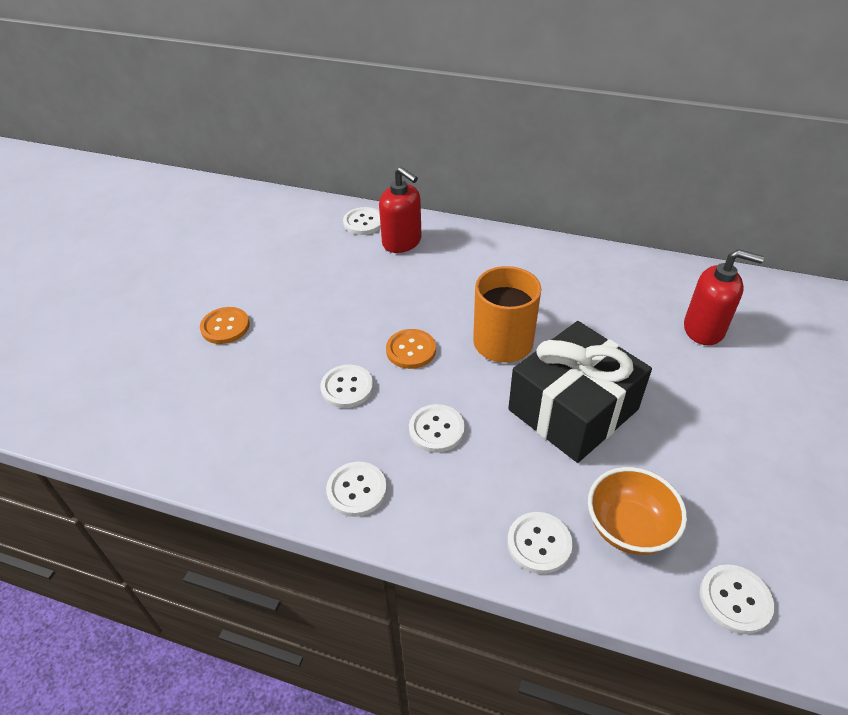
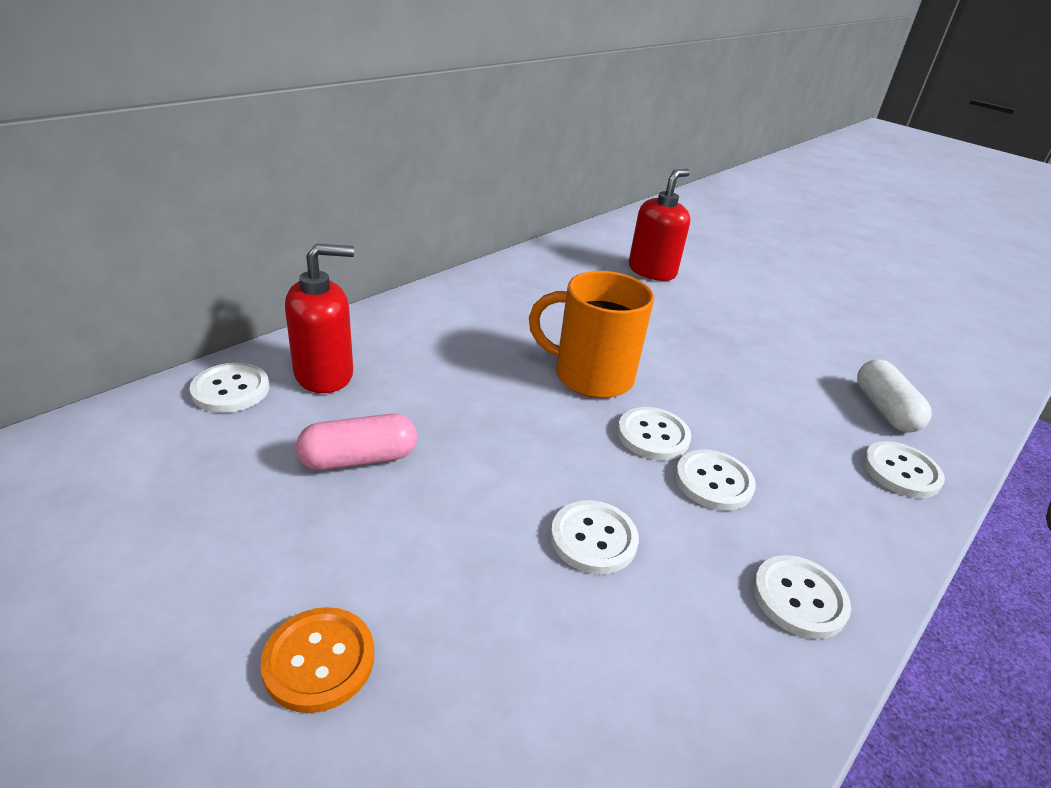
camera: 70 degrees left, 10 degrees down
orange button [386,329,436,369] -> none
black gift [508,321,652,463] -> none
orange bowl [588,467,687,555] -> white capsule [857,359,932,433]
white button [700,564,774,634] -> white button moved to [618,407,691,460]
none -> pink capsule [296,413,417,470]

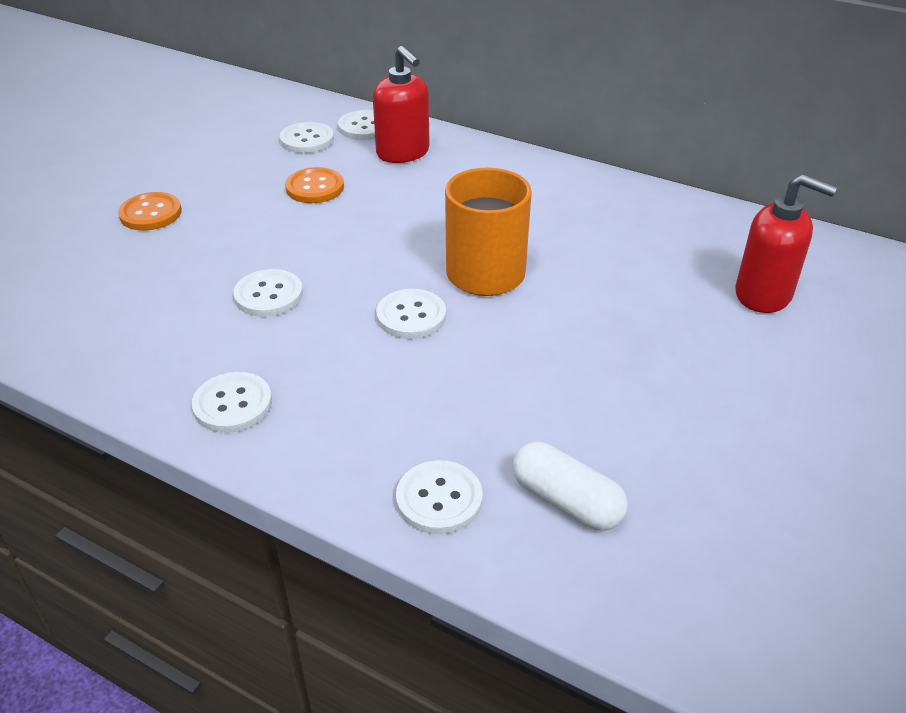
camera: 80 degrees right, 5 degrees up
pink capsule [296,413,417,470] -> orange button [285,167,344,203]
white button [675,450,756,510] -> white button moved to [280,122,334,153]
white capsule [857,359,932,433] -> white capsule turned 60 degrees clockwise [512,442,628,530]

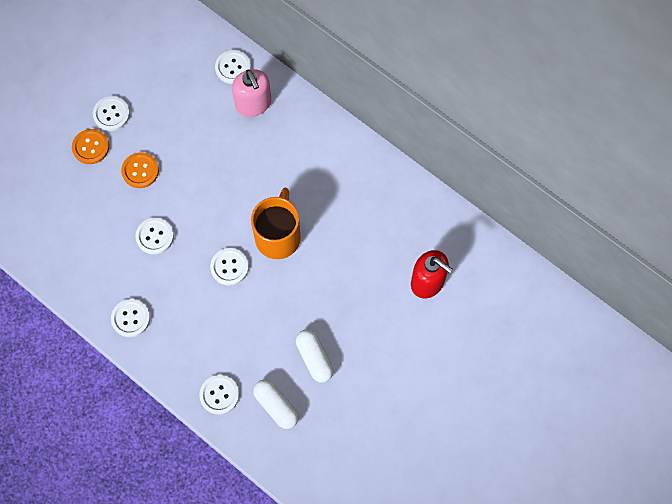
camera: 10 degrees right, 30 degrees up
white button [280,122,334,153] -> white button moved to [93,96,130,131]
orange button [285,167,344,203] -> orange button moved to [121,153,159,188]
red soap dispenser [373,46,430,163] -> pink soap dispenser [232,69,271,117]
none -> white capsule [296,330,333,383]

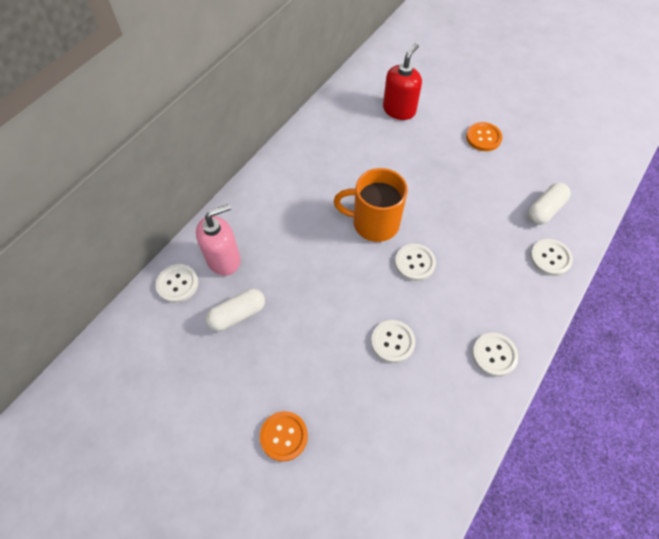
camera: 95 degrees left, 10 degrees down
white button [93,96,130,131] -> none
orange button [121,153,159,188] -> orange button moved to [466,122,502,151]
white capsule [296,330,333,383] -> white capsule moved to [206,289,265,332]

